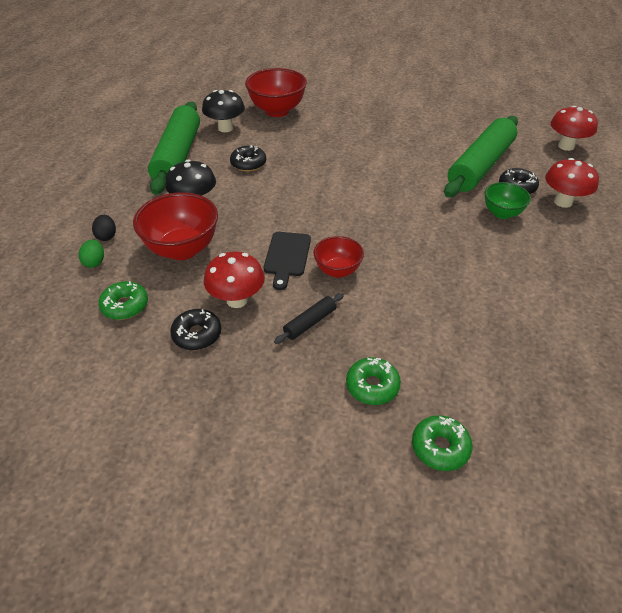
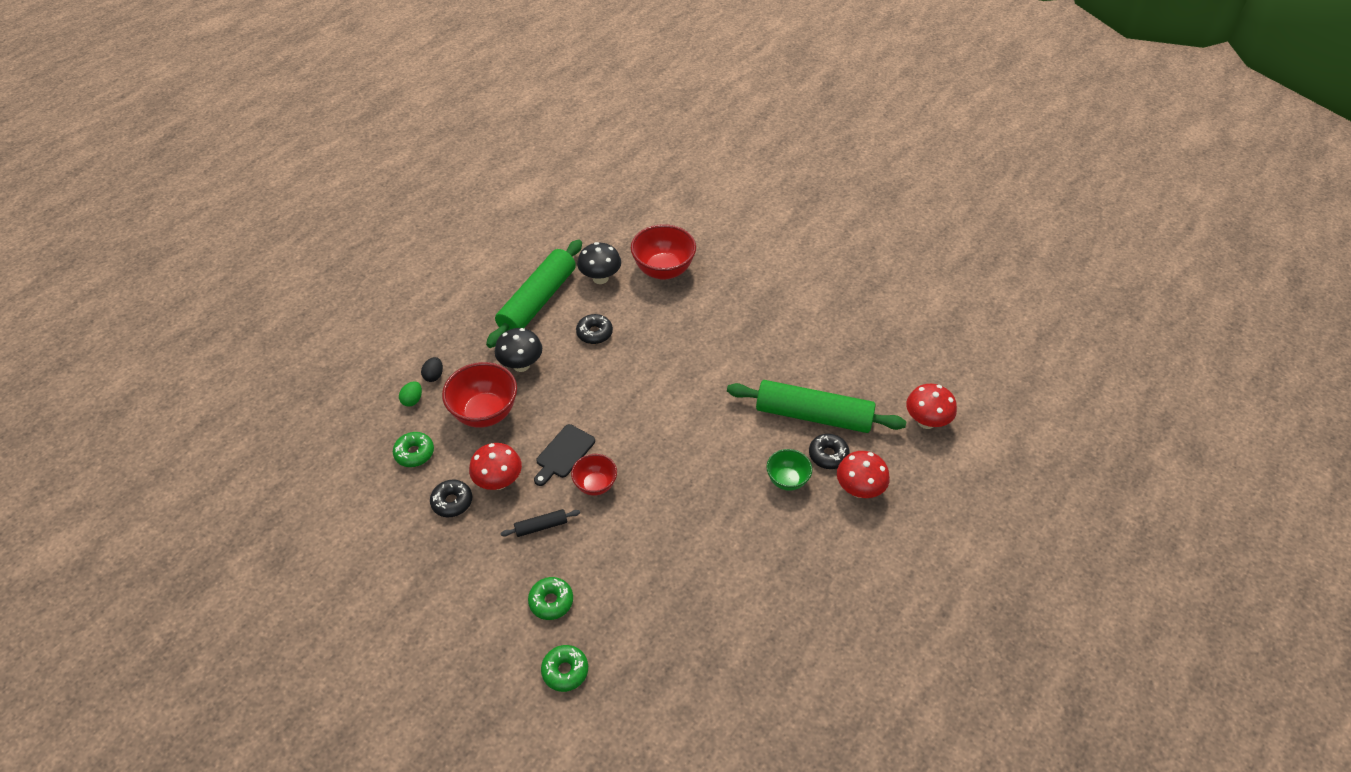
camera: 25 degrees right, 5 degrees up
green rolling pin [444,116,518,197] -> green rolling pin turned 45 degrees clockwise [727,380,906,433]

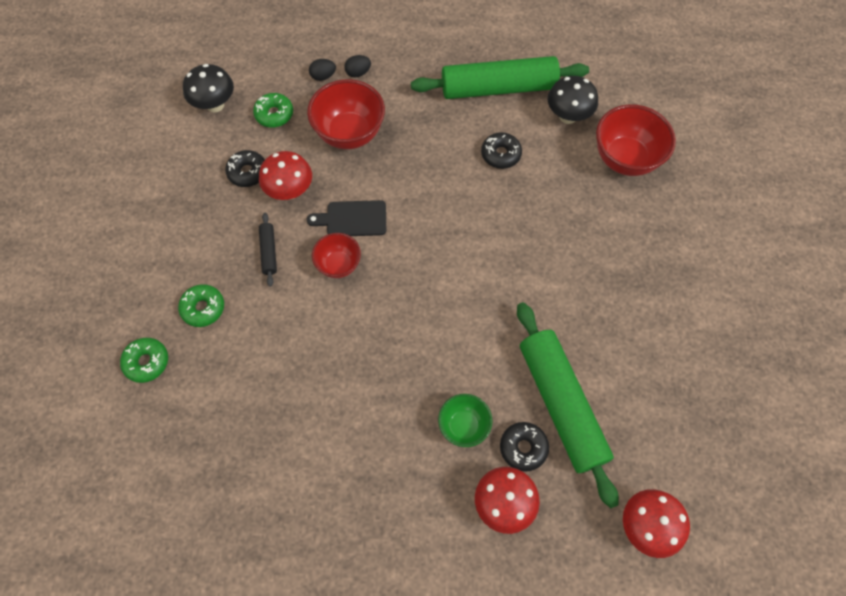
camera: 55 degrees right, 15 degrees up
green egg [399,381,422,407] -> black egg [309,59,336,81]
black mushroom [495,328,542,372] -> black mushroom moved to [183,64,234,113]
black rolling pin [501,509,580,537] -> black rolling pin turned 45 degrees clockwise [259,213,277,287]

